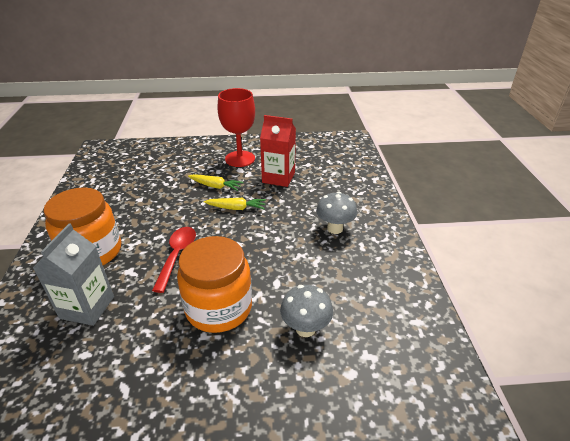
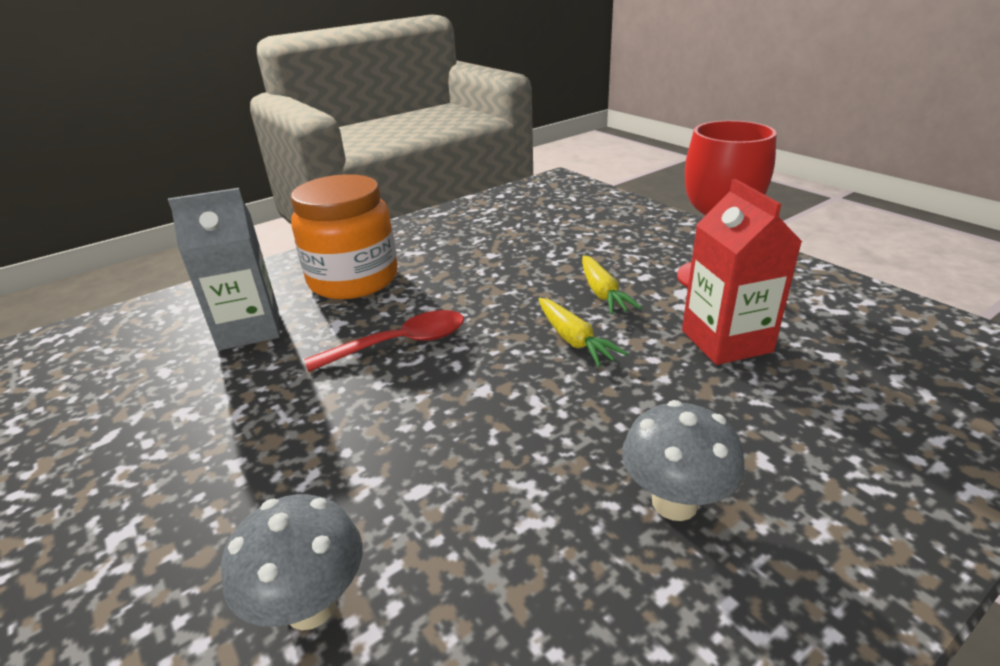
camera: 60 degrees right, 5 degrees down
orange jar [177,236,252,333] -> none

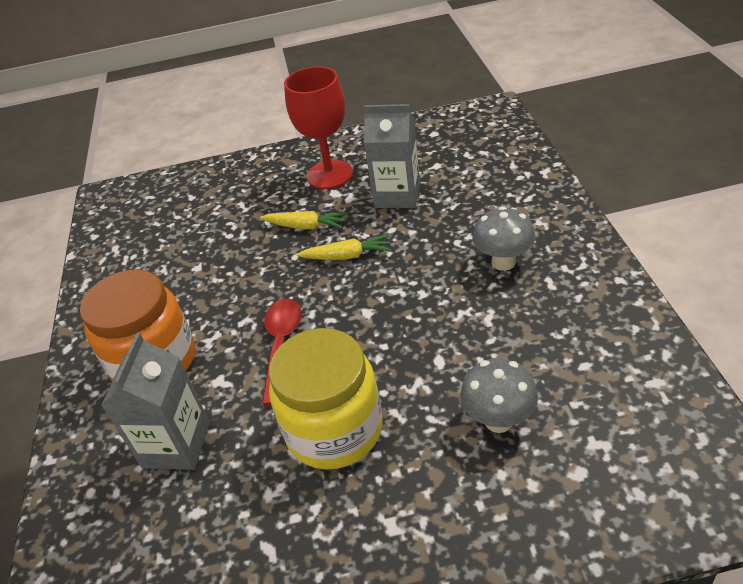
camera: 60 degrees left, 10 degrees up
red carton [682,179,802,365] -> grey carton [364,104,420,208]
none -> yellow jar [269,328,383,469]

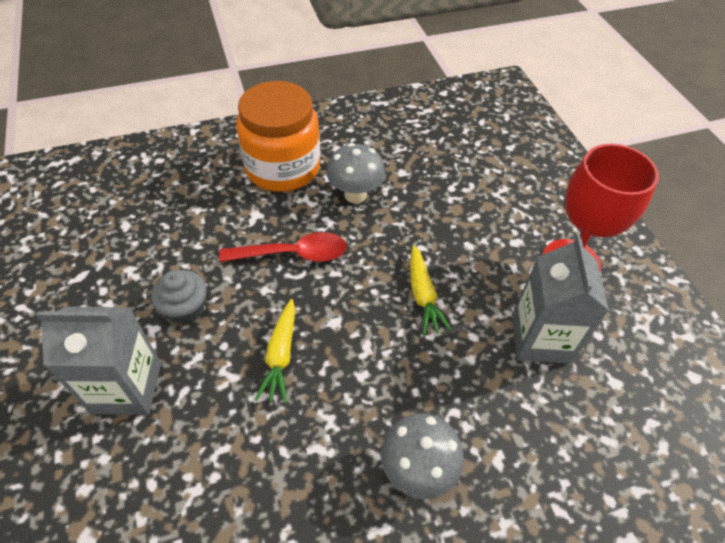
camera: 75 degrees right, 10 degrees up
grey carton [101,333,210,470] -> grey carton moved to [36,307,161,415]
yellow carrot [260,211,347,229] -> yellow carrot moved to [254,299,295,403]
yellow jar [269,328,383,469] -> grey cupcake [151,270,207,324]
grey mushroom [460,358,538,433] -> grey mushroom moved to [327,143,385,203]

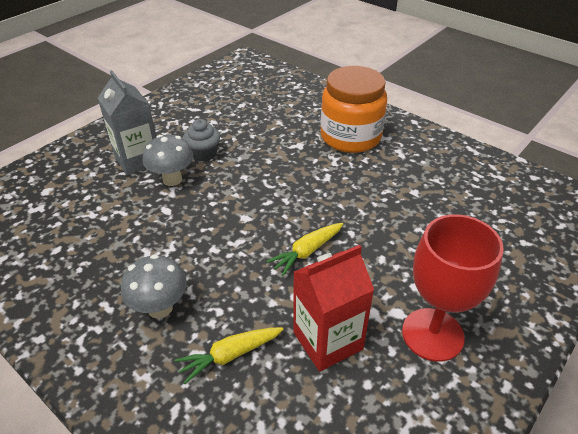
camera: 60 degrees right, 10 degrees down
red spoon [219,232,347,262] -> none
yellow carrot [254,299,295,403] -> yellow carrot moved to [175,327,284,384]
grey mushroom [327,143,385,203] -> grey mushroom moved to [143,135,193,186]
grey carton [512,235,609,364] -> red carton [293,245,374,372]

